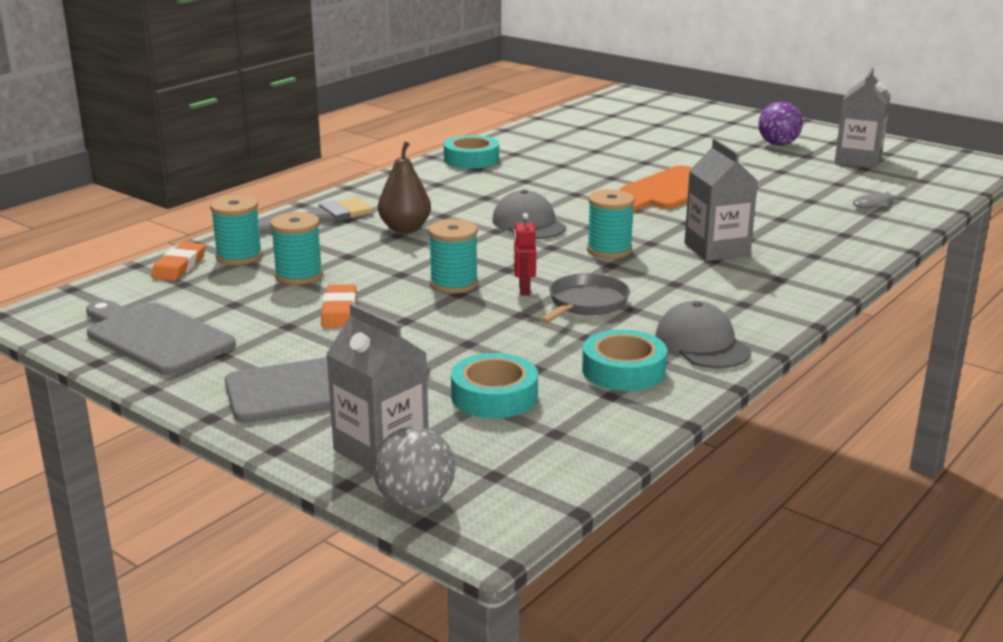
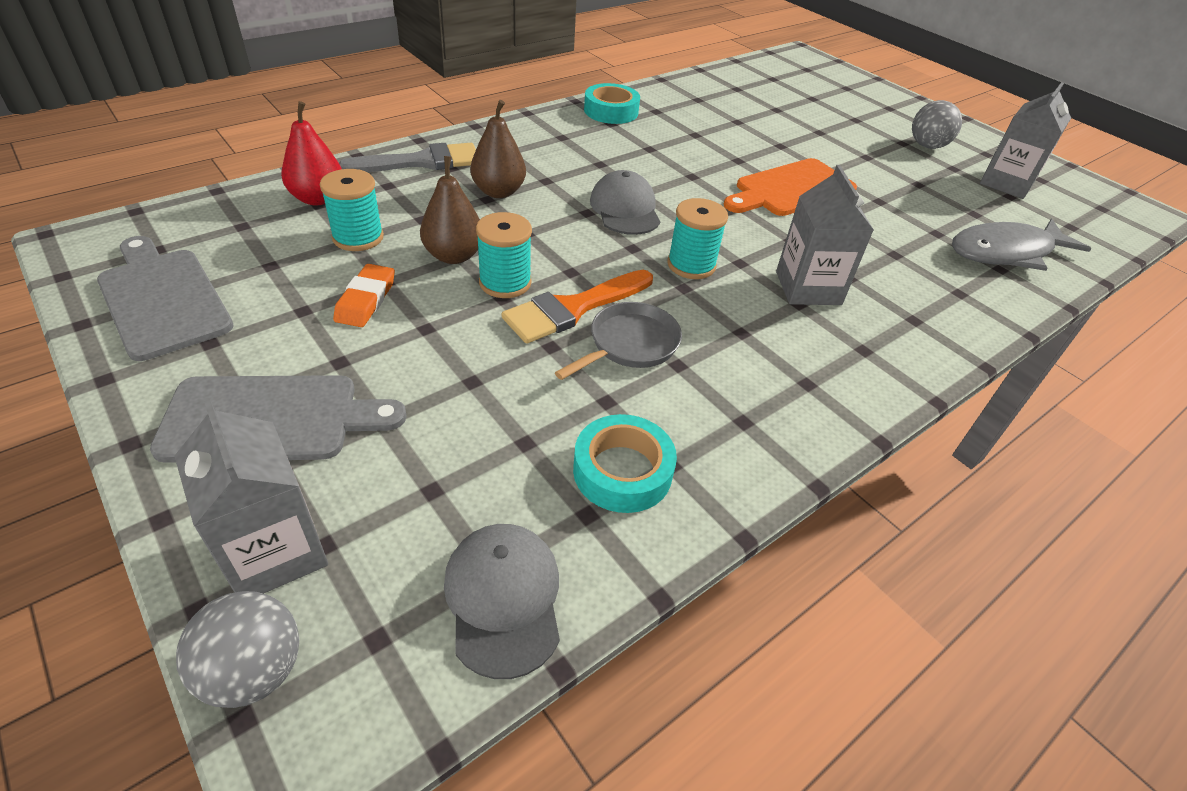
camera: 10 degrees right, 20 degrees up
orange eraser [151,242,206,281] -> none
turquoise spool [210,195,263,265] -> red pear [281,101,342,205]
turquoise tape [451,353,538,418] -> none
red robot [513,213,536,296] -> orange brush [502,270,653,344]
grey cap [655,301,751,368] -> grey cap moved to [444,524,560,679]
purple ball [759,102,803,145] -> grey ball [912,100,962,149]
grey fish [853,192,904,208] -> grey fish [952,219,1091,271], size x2.29
none -> brown pear [420,156,480,264]

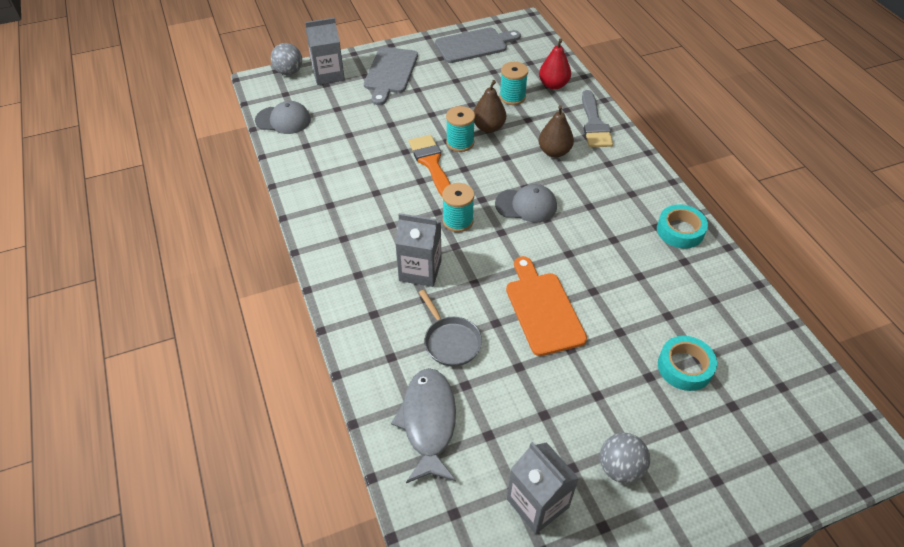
camera: 110 degrees right, 5 degrees up
orange eraser [333,264,395,327] -> none
grey pan [555,302,682,380] -> grey pan moved to [419,290,482,367]
turquoise tape [573,414,677,513] -> turquoise tape moved to [658,336,717,391]

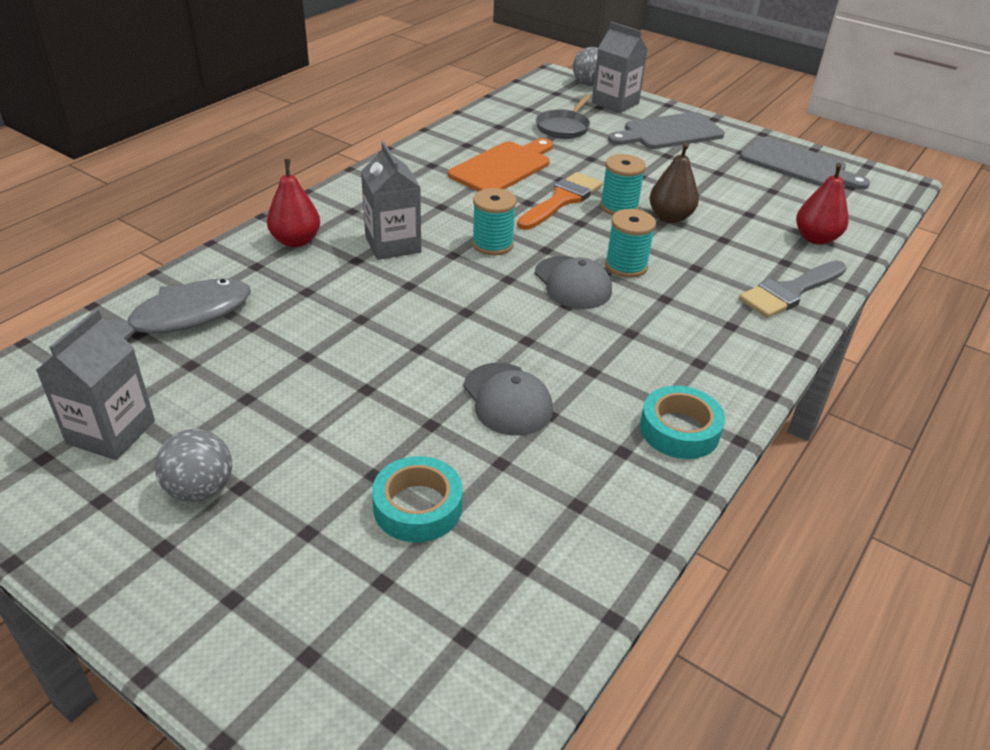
camera: 55 degrees right, 10 degrees down
grey cap [255,101,311,134] -> grey cap moved to [463,363,553,436]
grey pan [419,290,482,367] -> grey pan moved to [536,94,591,139]
turquoise spool [499,62,528,105] -> turquoise spool moved to [605,209,656,278]
orange cutting board [506,256,587,356] -> orange cutting board moved to [448,138,553,191]
brown pear [538,105,574,158] -> none
none -> red pear [267,159,320,247]

